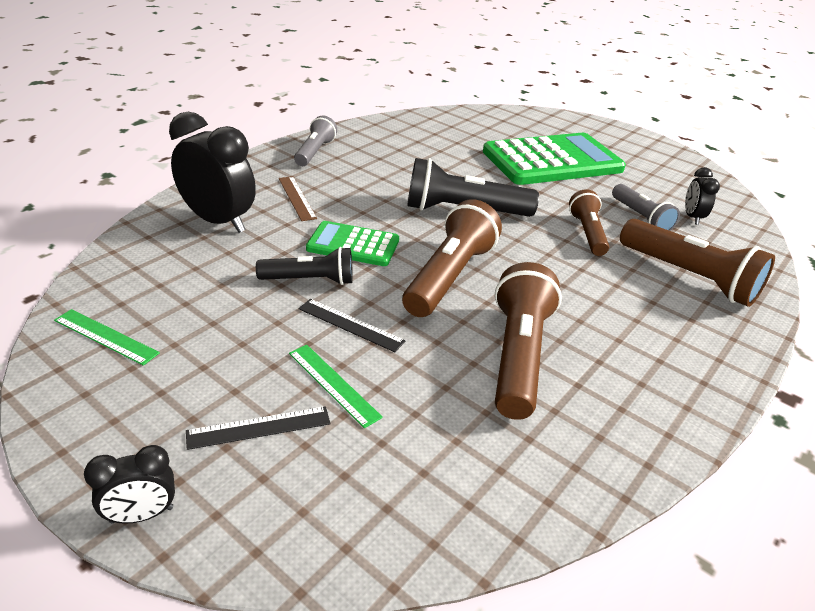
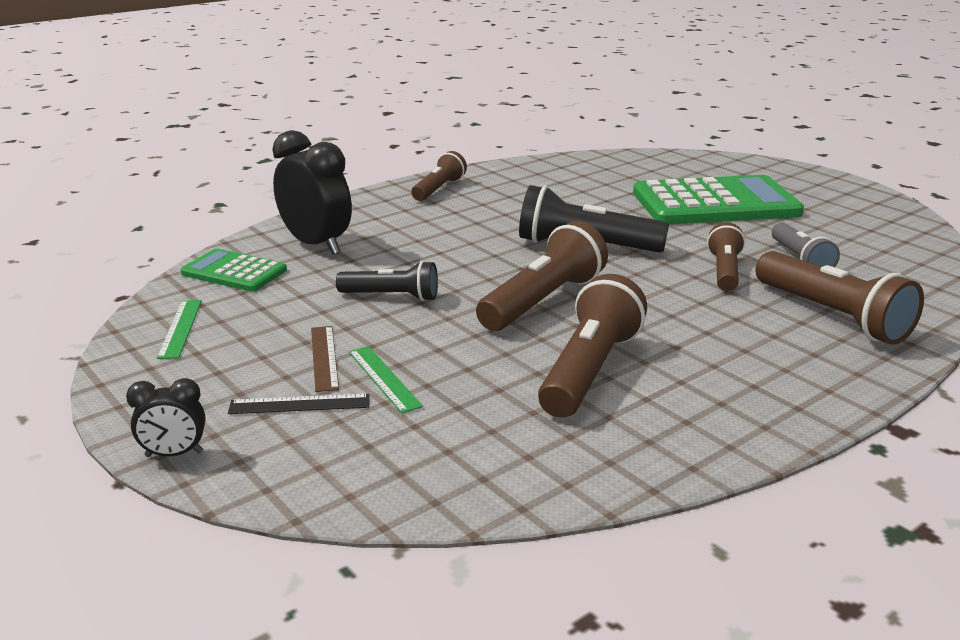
camera: 15 degrees right, 10 degrees down
green ruler [54,309,160,366] -> green ruler turned 45 degrees clockwise [157,300,202,359]
brown ruler [279,176,317,221] -> brown ruler moved to [311,326,339,392]
grey flashlight [294,115,337,166] -> brown flashlight [411,151,467,201]
black ruler [299,299,406,352] -> none
green calculator [306,221,399,266] -> green calculator moved to [181,249,287,292]
black clock [685,167,720,225] -> none

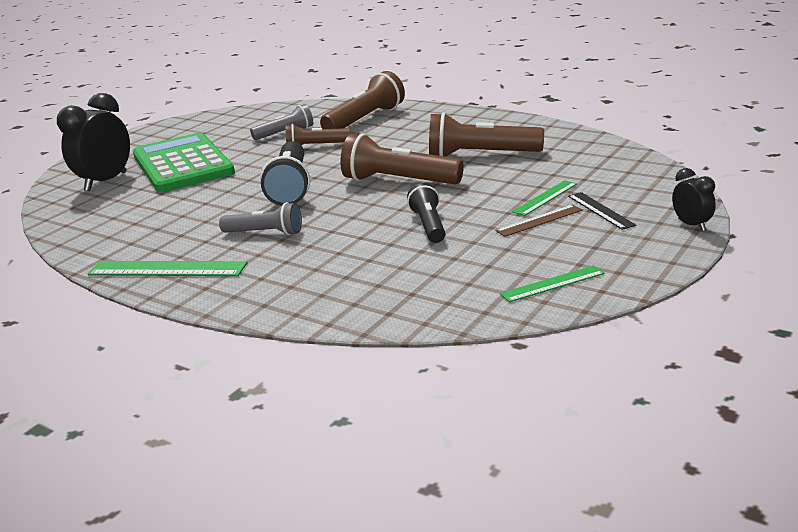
camera: 105 degrees left, 0 degrees up
green calculator [181,249,287,292] -> none
black clock [272,130,352,255] -> black clock moved to [57,93,130,191]
brown flashlight [411,151,467,201] -> green ruler [88,261,248,276]
none -> grey flashlight [219,202,302,235]

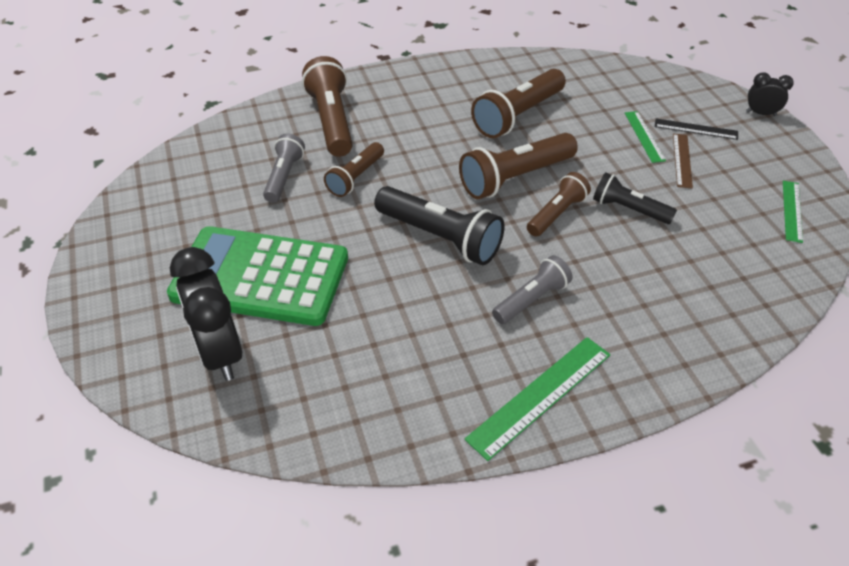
camera: 55 degrees left, 20 degrees up
none -> brown flashlight [527,172,591,237]

